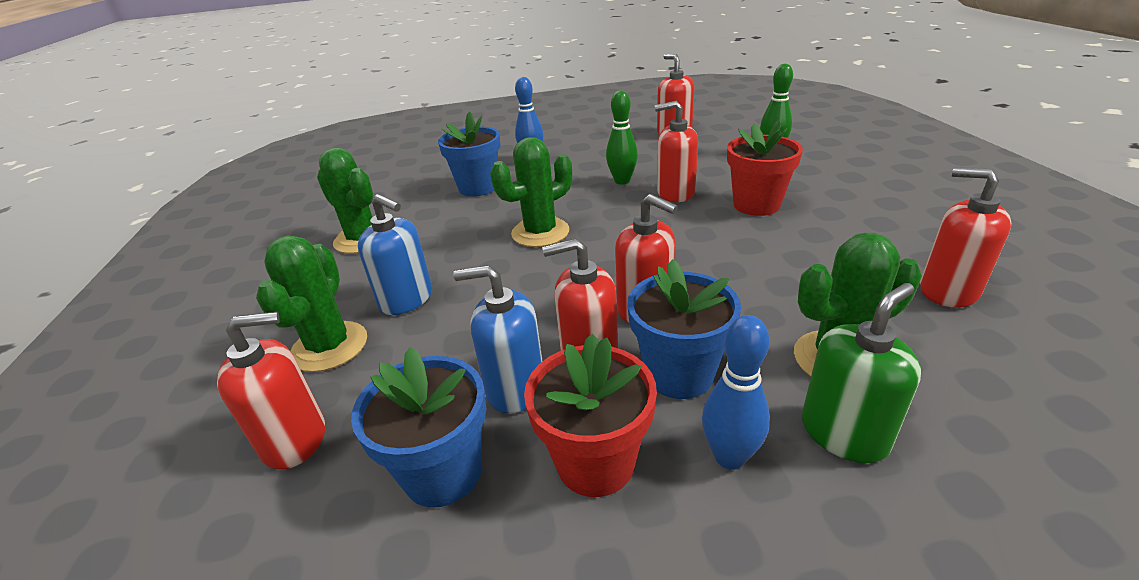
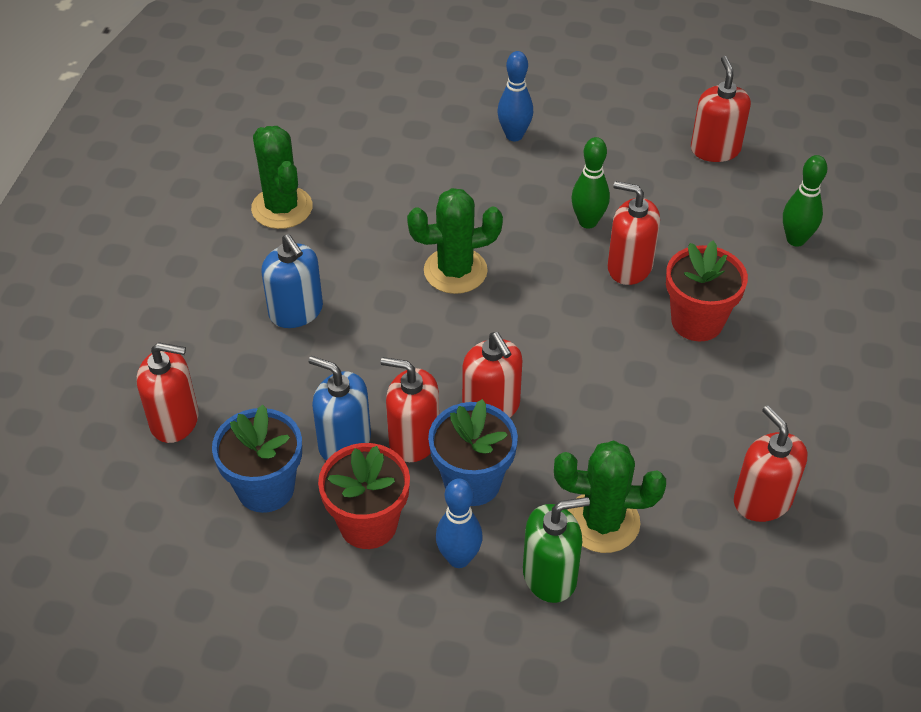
camera: 20 degrees right, 15 degrees up
green cactus [256,236,367,372] -> none
blue flower pot [438,112,501,196] -> none

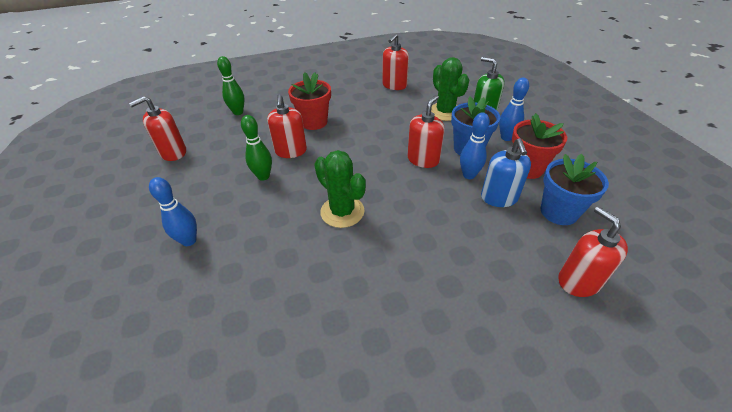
camera: 120 degrees left, 5 degrees down
green cactus [251,126,313,229] -> none
blue soap dispenser [261,234,323,328] -> none
red soap dispenser [381,357,439,462] -> blue bowling pin [460,113,490,179]

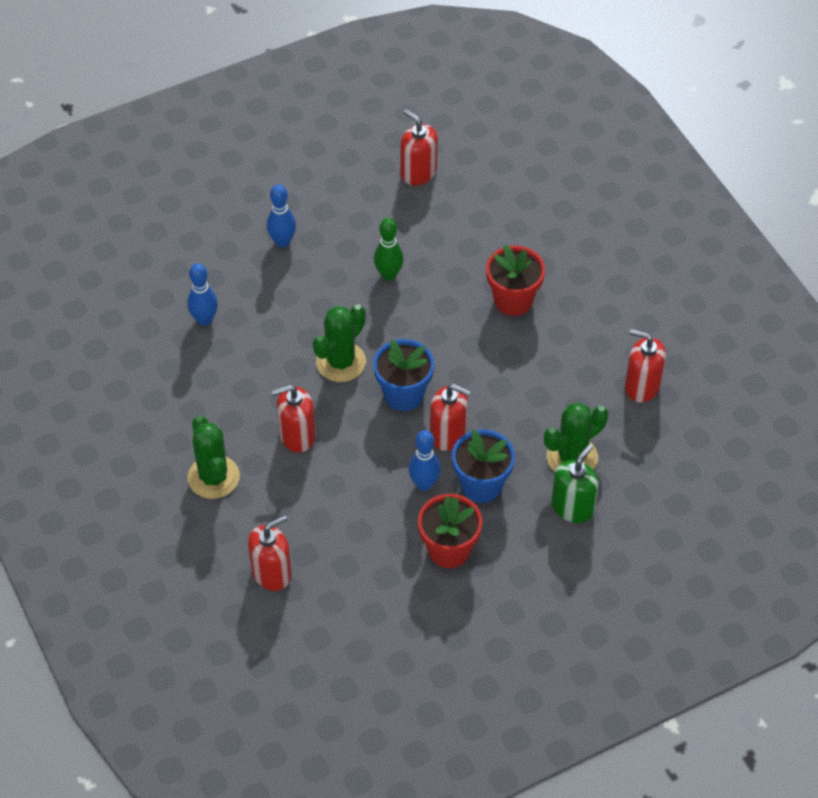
camera: 80 degrees right, 10 degrees up
green bowling pin [217,56,244,115] -> none
red soap dispenser [267,95,307,158] -> red soap dispenser moved to [272,385,315,453]
blue soap dispenser [481,138,531,207] -> none
blue bowling pin [499,78,529,141] -> blue bowling pin moved to [187,263,218,326]
blue flower pot [541,154,609,225] -> blue flower pot moved to [373,339,434,411]
none -> green cactus [187,415,240,499]

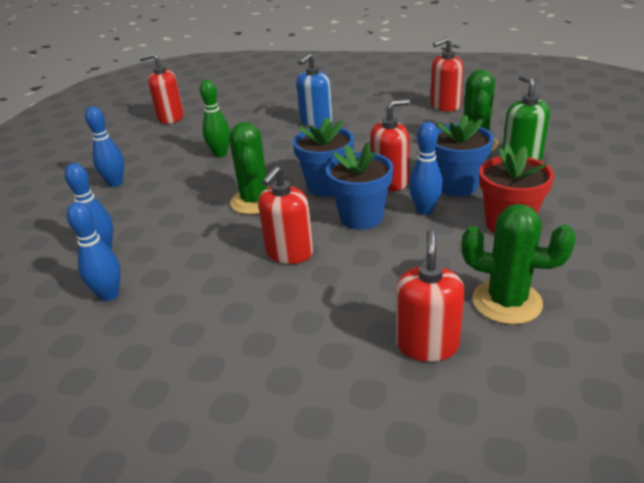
camera: 45 degrees left, 20 degrees down
green cactus [187,415,240,499] -> green cactus moved to [461,204,576,325]
red flower pot [486,245,545,316] -> blue soap dispenser [296,54,333,127]
none -> blue bowling pin [67,202,121,301]
none -> blue flower pot [326,142,393,230]

